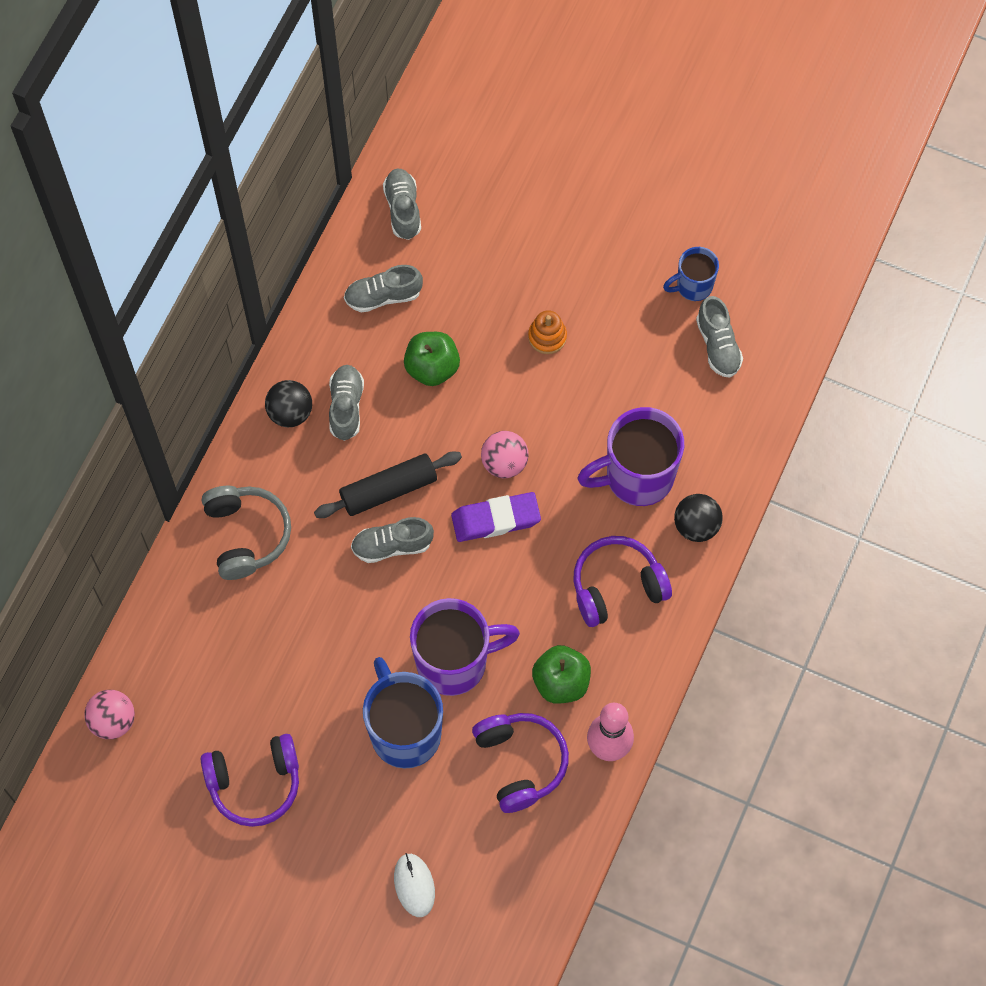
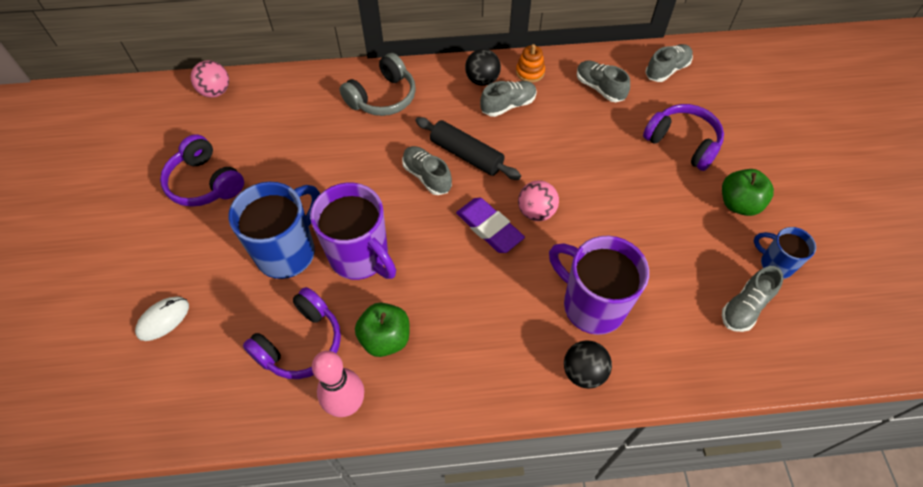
camera: 60 degrees right, 10 degrees down
green apple [404,332,460,386] -> green apple moved to [722,169,774,216]
orange stacking toy [528,310,567,354] -> orange stacking toy moved to [516,44,545,83]
purple headphones [574,536,672,627] -> purple headphones moved to [643,104,724,171]

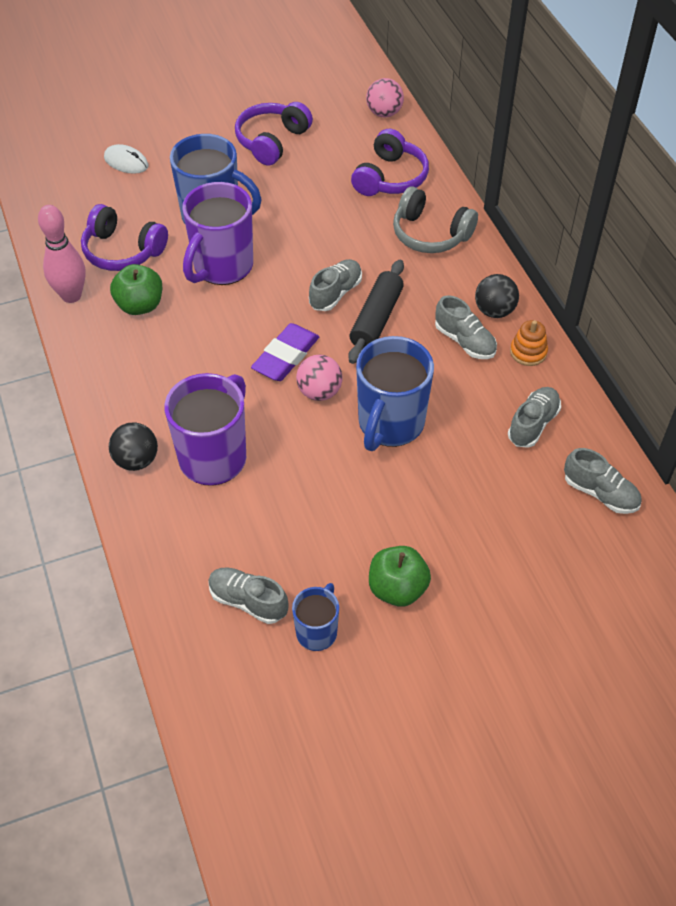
camera: 75 degrees right, 5 degrees down
purple headphones [643,104,724,171] -> purple headphones moved to [351,129,429,196]
none -> blue mug [356,336,434,451]

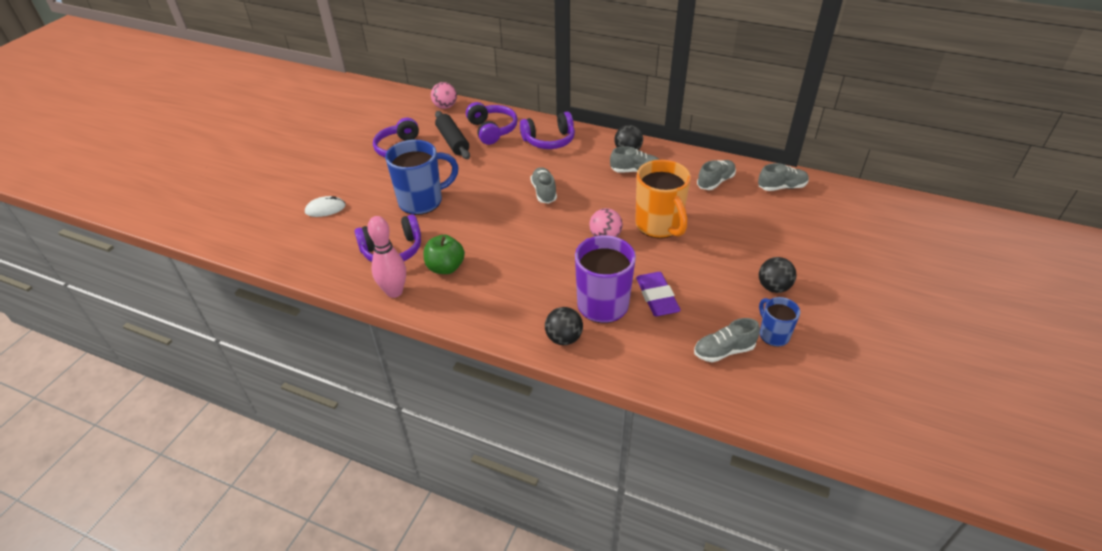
camera: 45 degrees left, 10 degrees down
purple mug [182,182,253,285] -> none
purple eraser [251,323,319,381] -> purple eraser moved to [636,272,681,316]
black rolling pin [348,260,404,364] -> black rolling pin moved to [435,111,470,159]
blue mug [356,336,434,451] -> orange mug [635,160,691,238]
green apple [369,546,431,607] -> black ball [759,257,797,293]
grey headphones [393,187,478,253] -> purple headphones [520,112,575,149]
grey shoe [508,387,561,448] -> grey shoe turned 60 degrees clockwise [697,160,736,190]
orange stacking toy [510,320,548,366] -> none

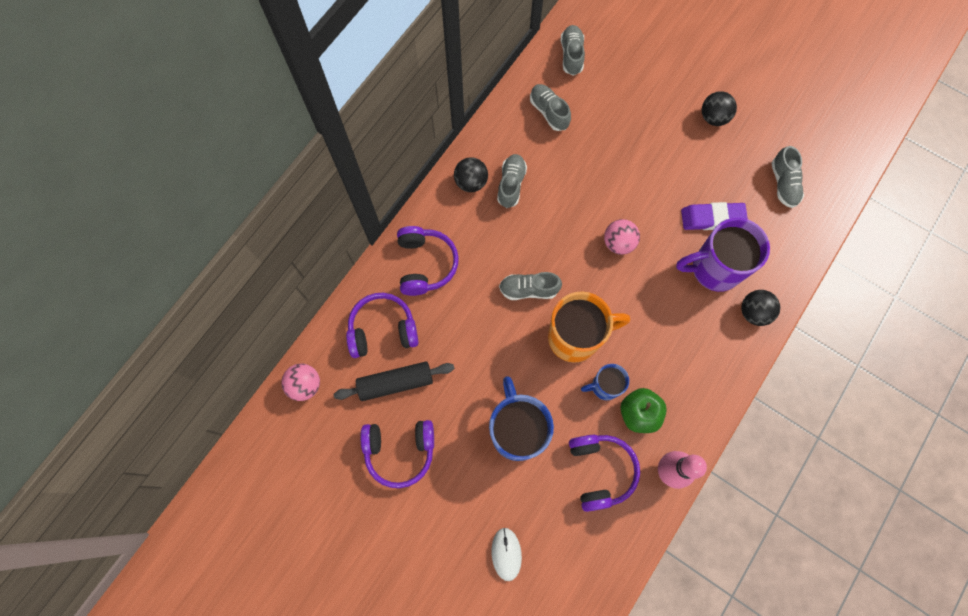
camera: 80 degrees left, 30 degrees up
orange mug [635,160,691,238] -> orange mug moved to [548,291,630,363]
blue mug [759,297,800,347] -> blue mug moved to [581,364,629,400]

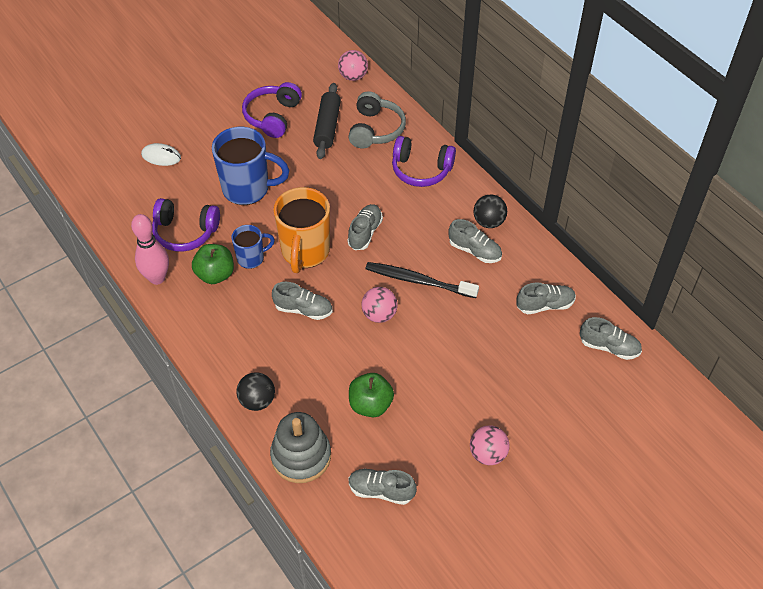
camera: 110 degrees right, 20 degrees down
purple headphones [346,293,419,358] -> grey headphones [349,91,406,148]
blue mug [581,364,629,400] -> blue mug turned 60 degrees clockwise [231,225,275,269]
purple mug [676,218,770,292] -> none
purple eraser [681,202,748,230] -> green apple [349,373,394,417]
black ball [702,91,737,126] -> pink ball [470,425,510,465]
none -> grey stacking toy [270,412,331,483]
none -> grey shoe [272,282,333,320]
none -> black toothbrush [366,262,479,298]

